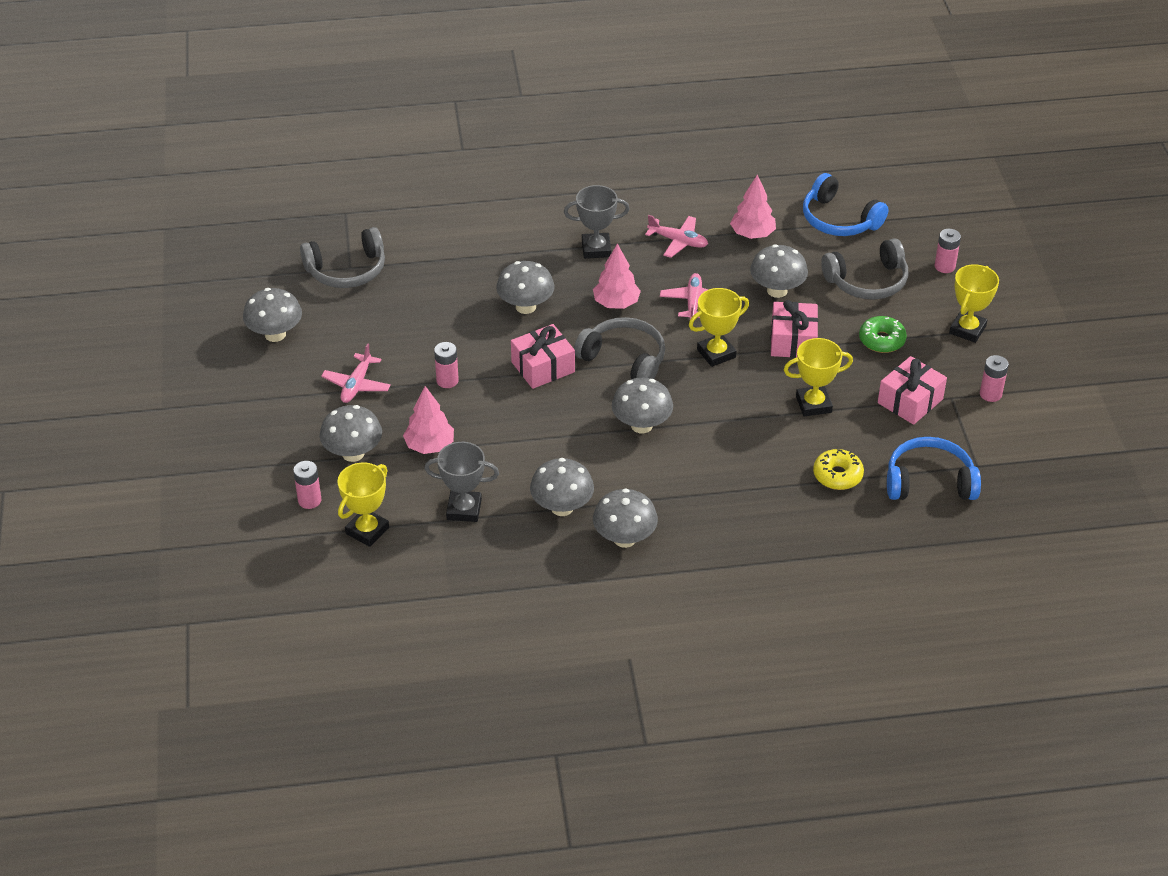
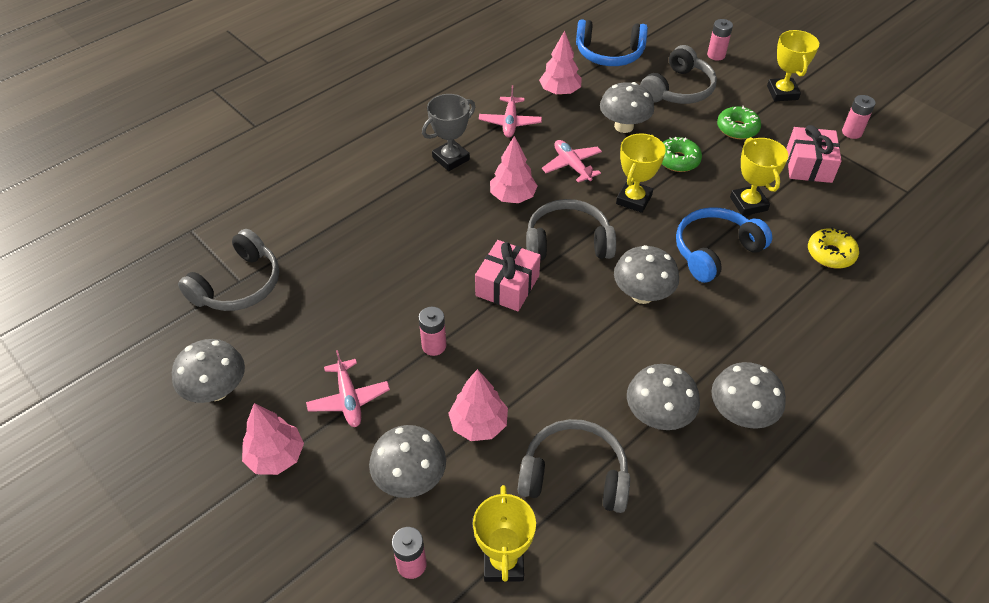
camera: 35 degrees left, 5 degrees up
grey trophy [424,442,499,522] -> grey headphones [518,419,630,513]
grey mushroom [496,261,554,314] -> none
pink plane [645,215,708,258] -> pink plane turned 105 degrees clockwise [479,85,542,138]
pink gift [771,300,818,358] -> green donut [662,137,702,172]
yellow trophy [784,338,853,417] -> yellow trophy turned 60 degrees counterclockwise [730,137,788,216]
blue headphones [887,437,981,500] -> blue headphones moved to [676,207,772,283]
none -> pink tree [242,403,304,475]

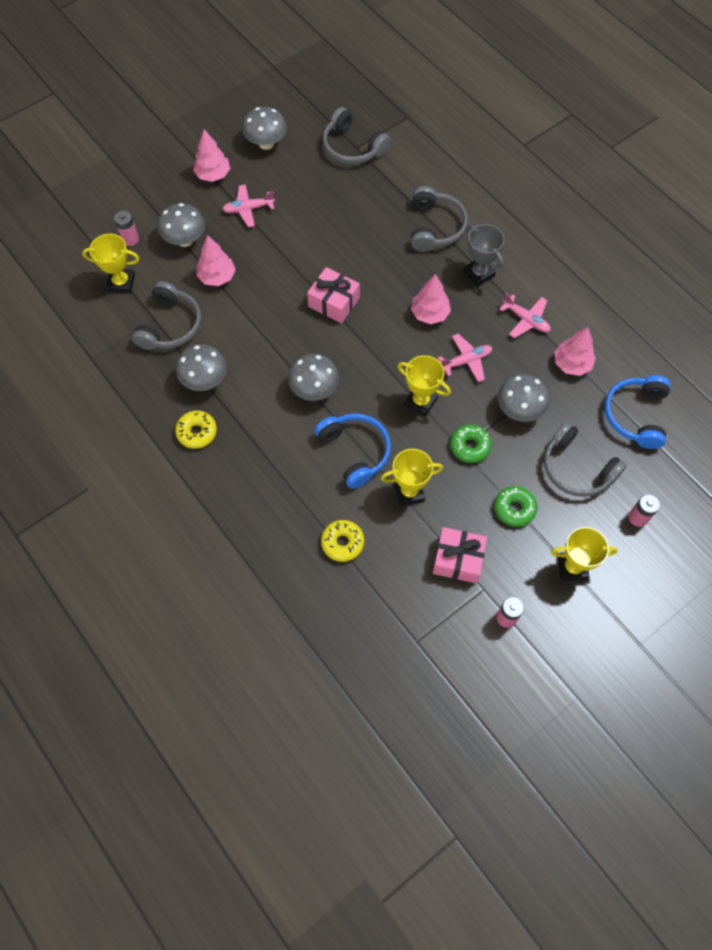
camera: 95 degrees right, 15 degrees up
pink battery [419,307,446,356] -> none
pink plane [479,85,542,138] -> pink plane turned 150 degrees counterclockwise [499,293,551,338]
grey headphones [526,199,616,261] -> grey headphones moved to [411,186,468,252]
grey mushroom [711,362,786,429] -> yellow donut [175,410,217,449]

